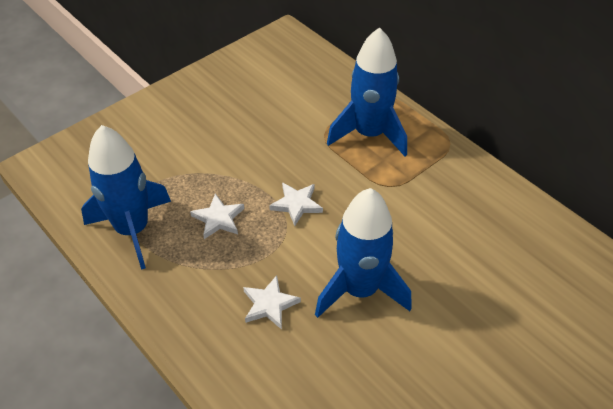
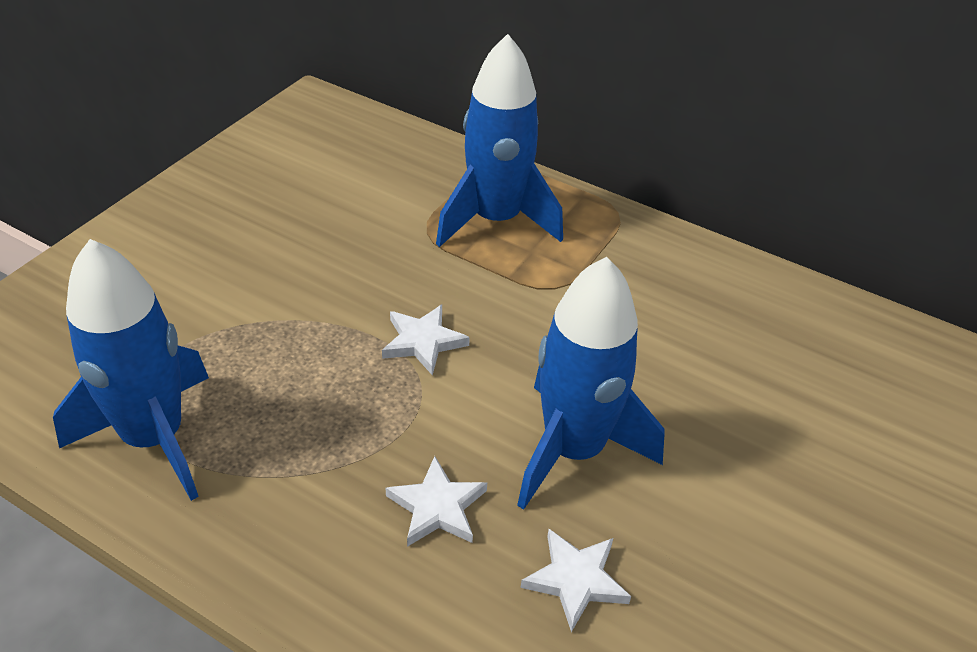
camera: 20 degrees left, 5 degrees down
white star [190,193,244,239] -> white star moved to [520,529,631,632]

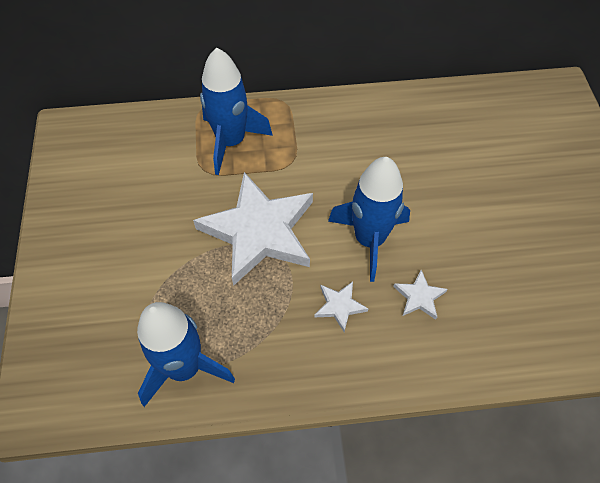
camera: 35 degrees left, 15 degrees up
white star [382,305,470,376] -> white star [193,172,313,286], size x2.44

